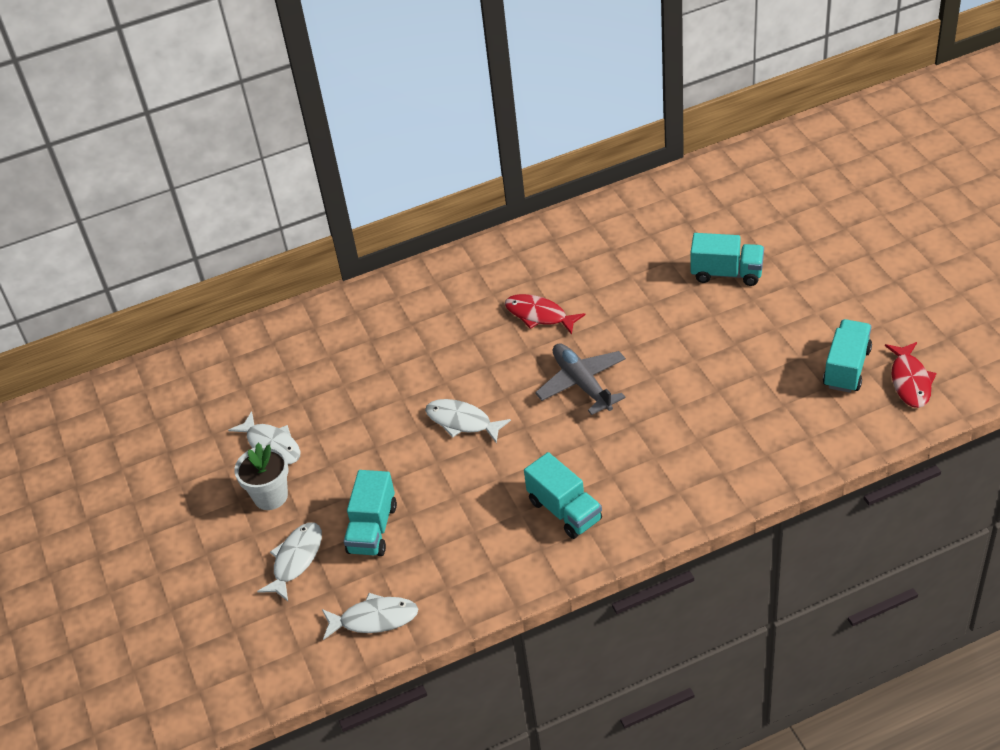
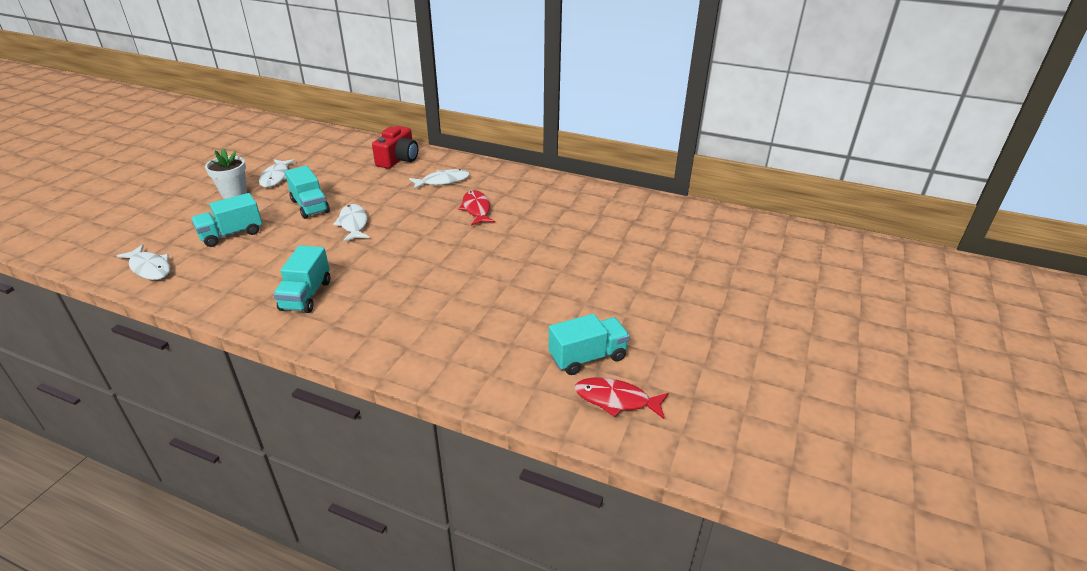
camera: 40 degrees right, 10 degrees down
white fish [257,523,322,601] -> white fish moved to [409,169,470,189]
grey plane [535,343,626,415] -> none
turquoise truck [691,233,764,286] -> turquoise truck moved to [285,166,330,219]
red fish [885,342,936,408] -> red fish turned 60 degrees clockwise [575,377,669,419]
none -> red camera [372,126,418,169]

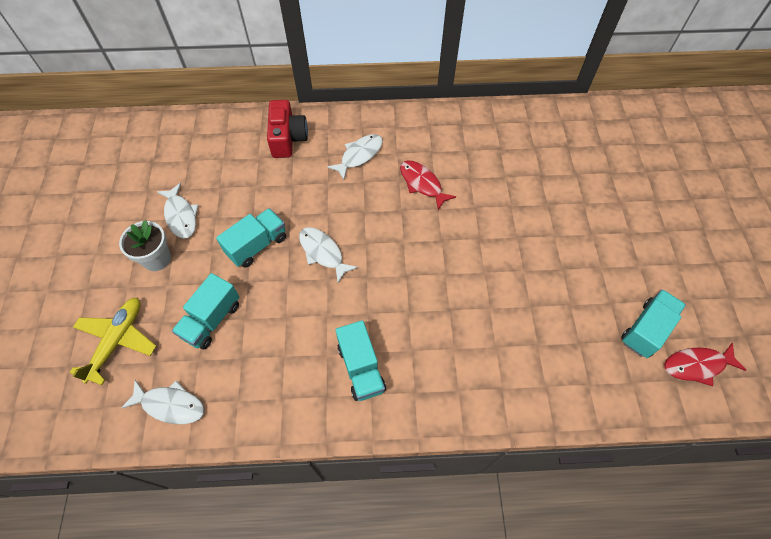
camera: 25 degrees left, 25 degrees up
turquoise truck [285,166,330,219] -> turquoise truck turned 75 degrees counterclockwise [216,208,286,268]
none -> yellow plane [69,297,156,385]

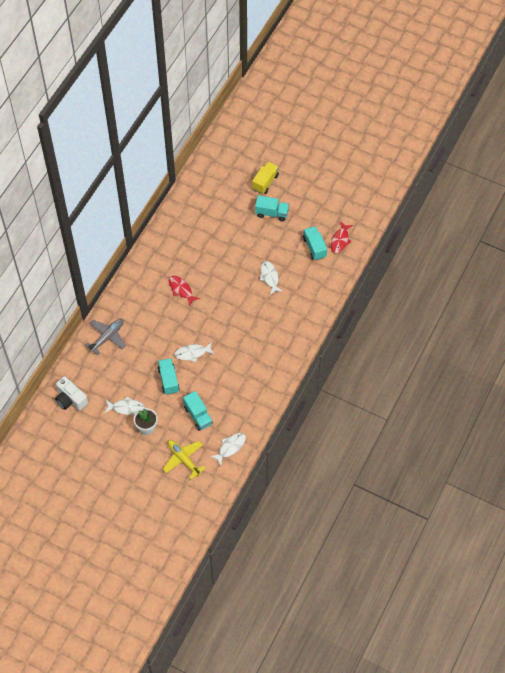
camera: 60 degrees left, 0 degrees up
red camera [267,100,308,158] -> grey plane [85,319,126,355]
white fish [327,134,383,180] -> white fish moved to [260,261,283,295]
turquoise truck [335,320,386,401] -> turquoise truck moved to [255,195,289,221]
red fish [400,160,456,210] -> red fish turned 60 degrees clockwise [169,276,200,306]
none -> white camera [55,376,88,410]
none -> yellow truck [252,162,279,194]

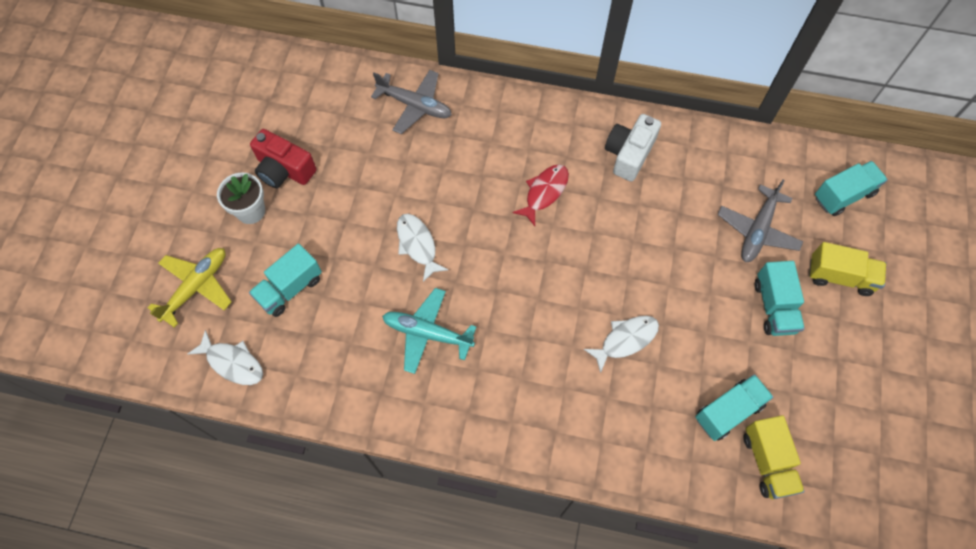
camera: 75 degrees right, 5 degrees up
white camera [55,376,88,410] -> white camera moved to [605,114,661,182]
white fish [104,396,145,415] -> red camera [250,129,316,188]
turquoise truck [158,358,179,395] -> turquoise truck moved to [815,161,888,216]
red fish [331,221,353,253] -> yellow truck [743,415,805,499]
none -> turquoise plane [382,288,476,374]
none -> grey plane [717,180,803,262]

